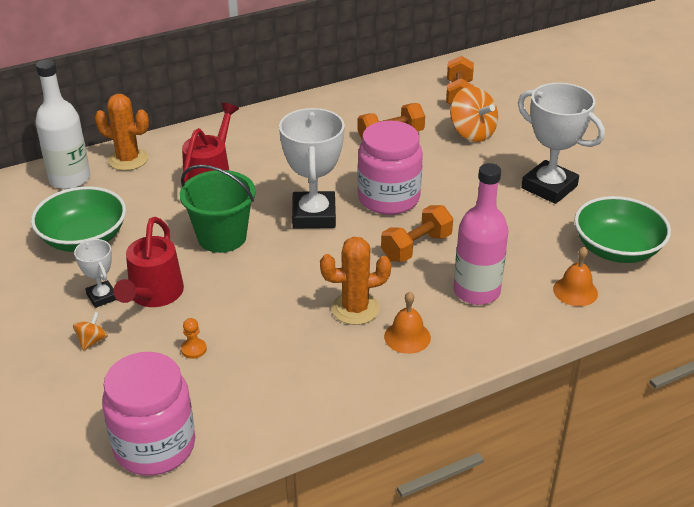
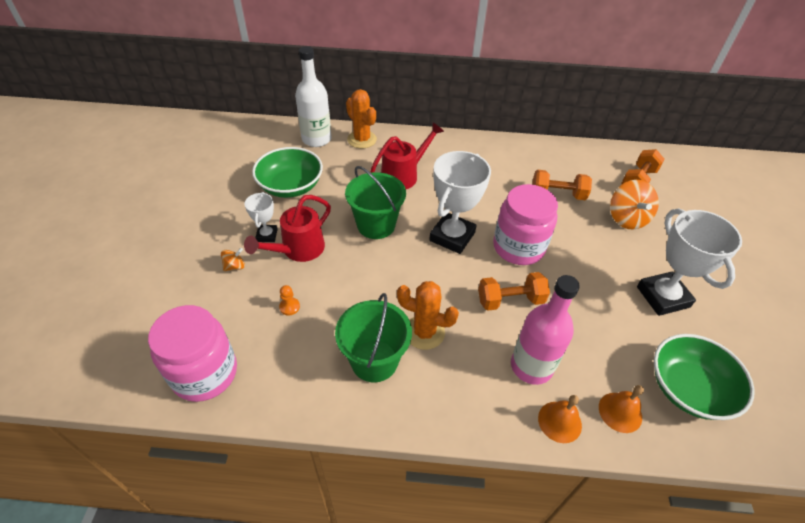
camera: 30 degrees right, 10 degrees up
orange bell [384,292,431,354] -> orange bell moved to [538,395,582,443]
none -> green bucket [335,293,412,382]

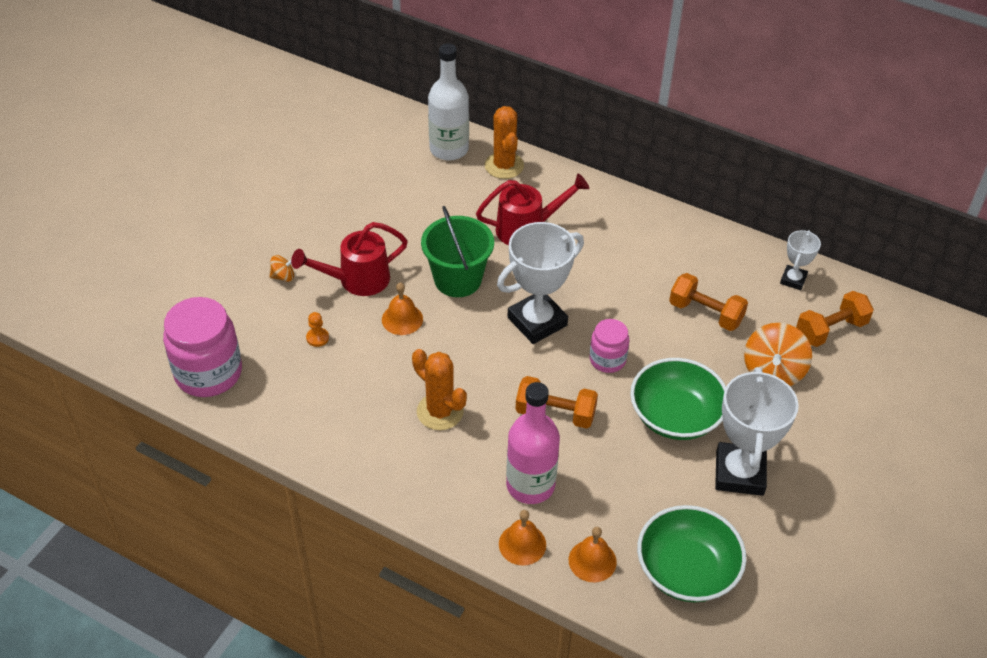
camera: 25 degrees right, 0 degrees up
white trophy [245,192,278,242] -> white trophy moved to [780,230,821,290]
green bowl [252,147,323,198] -> green bowl moved to [630,358,726,440]
green bucket [335,293,412,382] -> none
pink jar [493,184,558,265] -> pink jar [589,319,629,373], size x0.55
none -> orange bell [382,282,423,335]

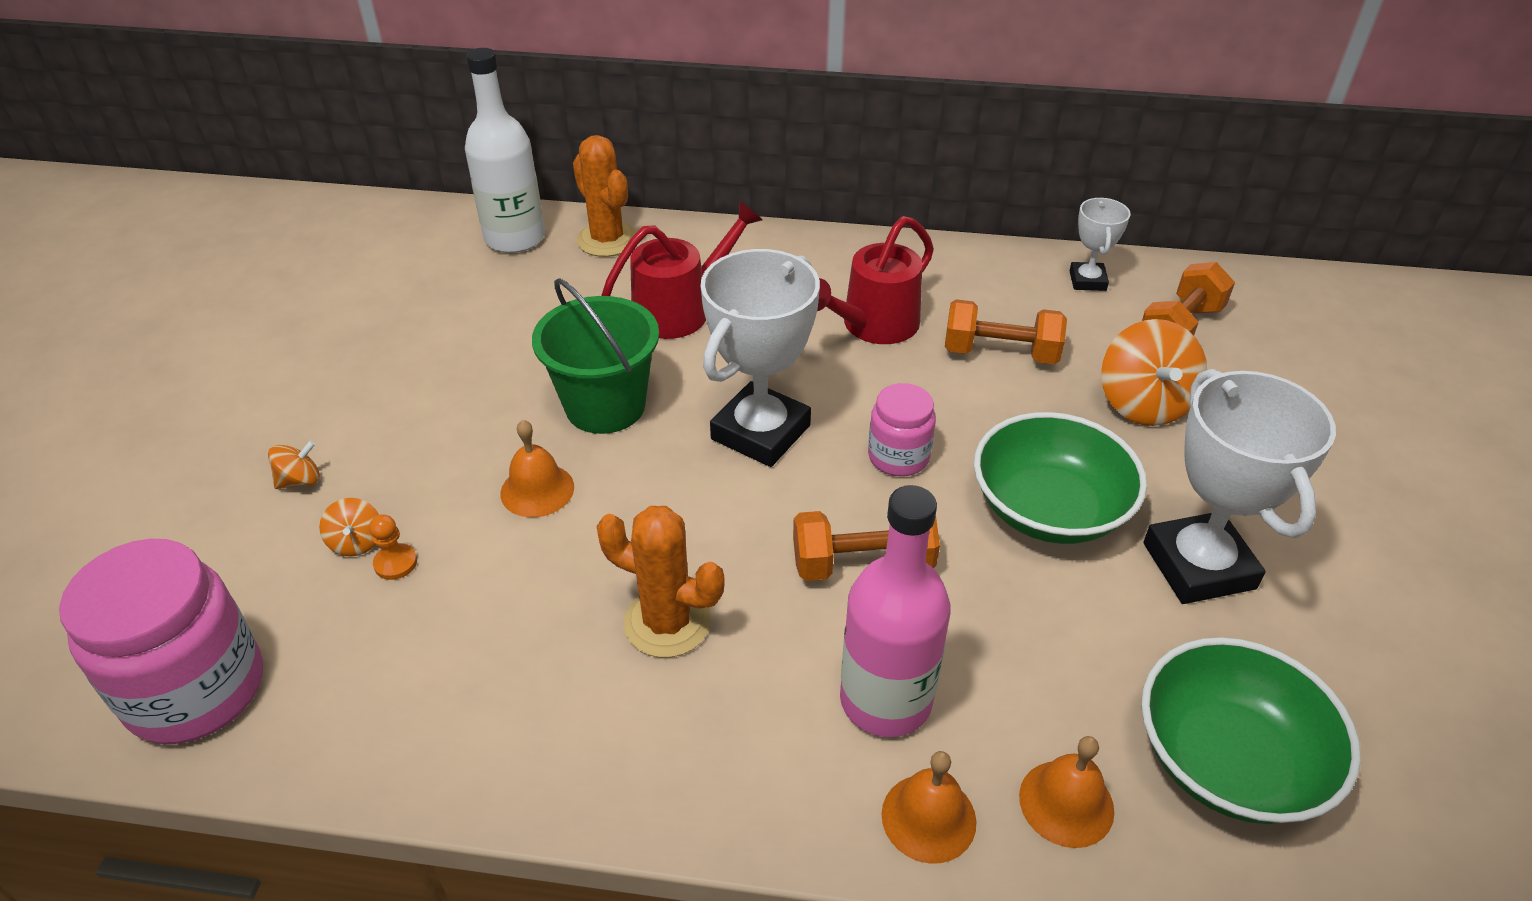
camera: 20 degrees left, 5 degrees down
red watering can [291,222,408,296] -> red watering can moved to [817,216,934,344]
none -> orange spinning top [319,498,379,556]

